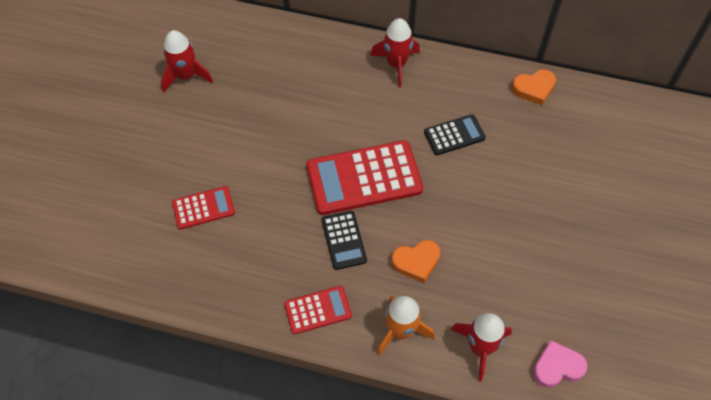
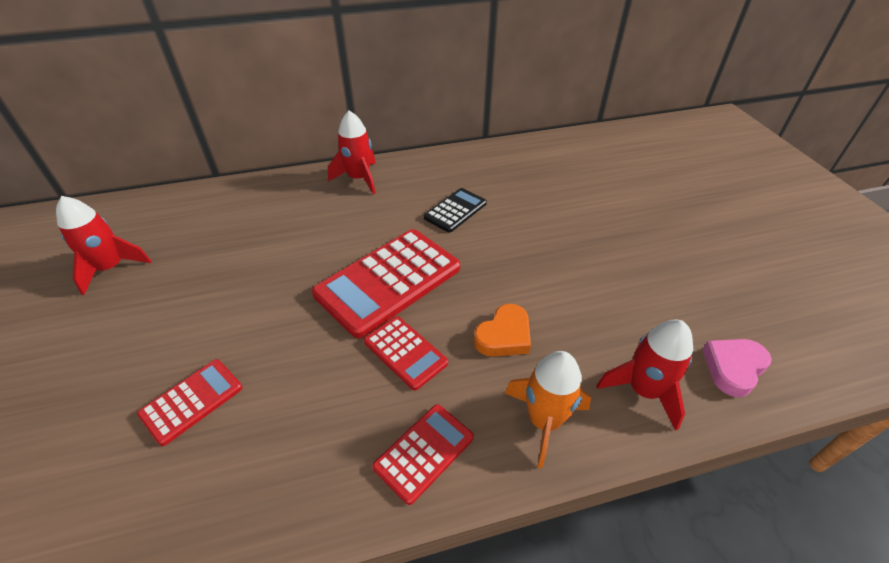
camera: 30 degrees left, 15 degrees down
black calculator [322,211,367,270] -> red calculator [364,316,448,391]
orange heart [512,69,556,105] -> none

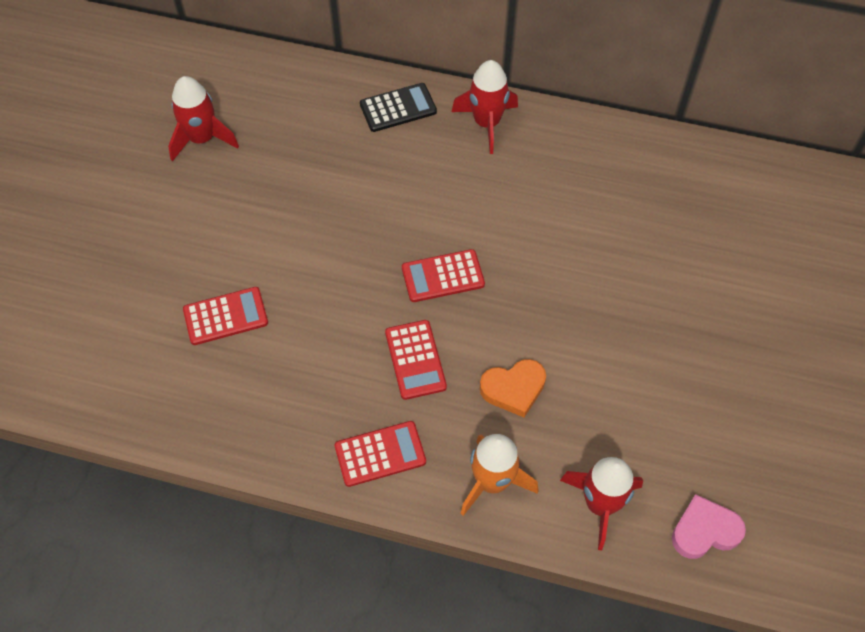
camera: 30 degrees right, 15 degrees up
red calculator [312,229,460,338] -> red calculator [402,249,485,302], size x0.53
black calculator [424,188,487,233] -> black calculator moved to [360,83,437,132]

